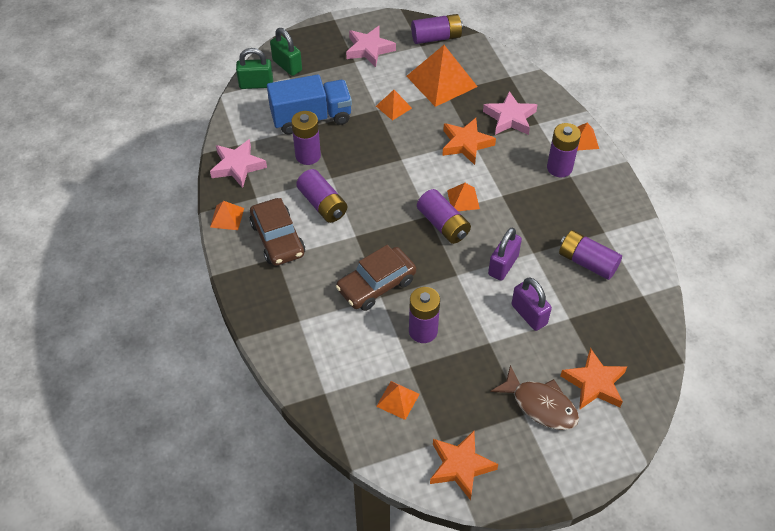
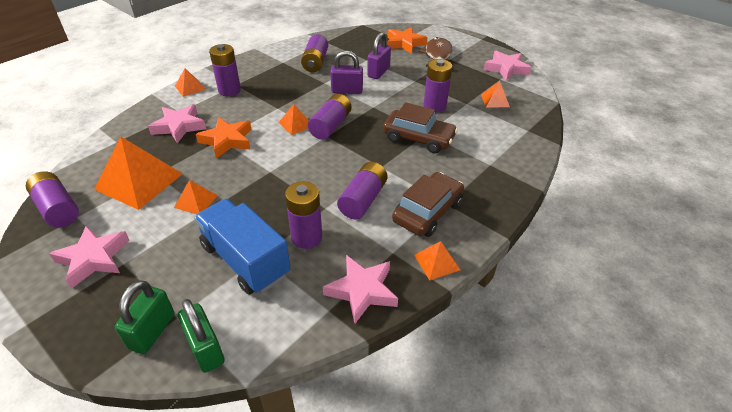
camera: 120 degrees left, 10 degrees down
orange star [430,431,498,500] -> pink star [484,51,532,81]

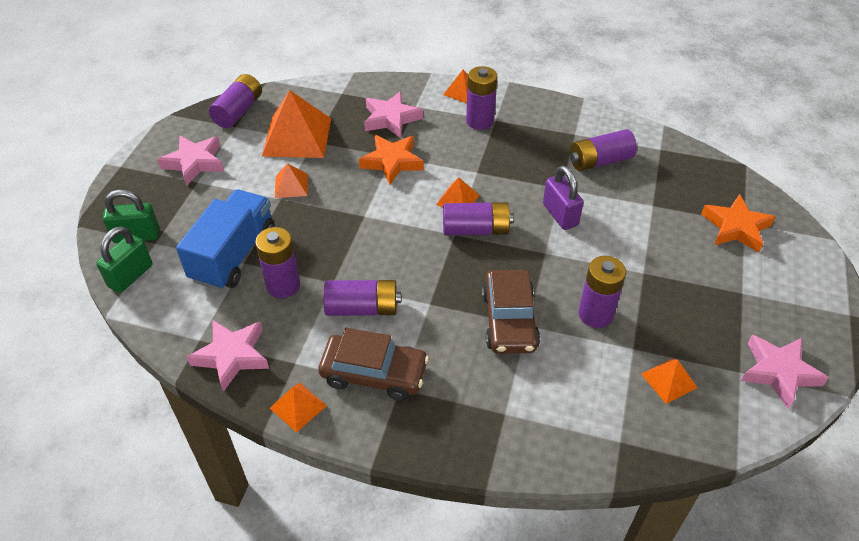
camera: 65 degrees right, 5 degrees up
purple padlock [367,32,391,79] -> none
brown fish [419,37,453,67] -> none

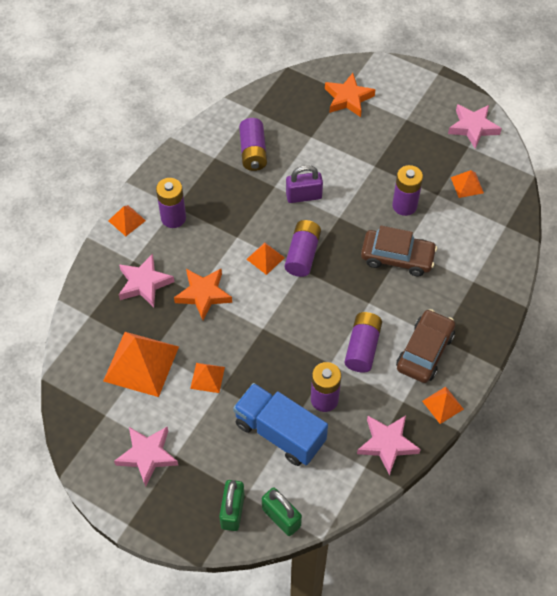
camera: 75 degrees left, 10 degrees up
purple battery [209,74,262,128] -> none

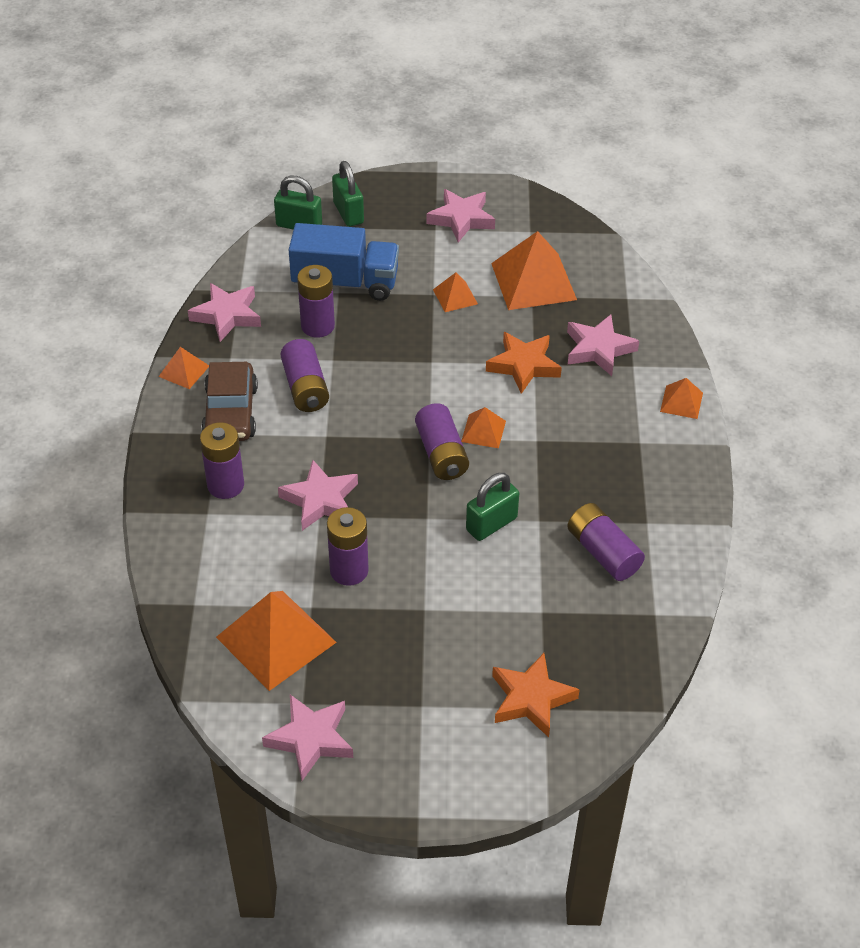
camera: 150 degrees right, 10 degrees down
purple battery [156,178,186,228] -> purple battery moved to [200,422,244,499]
purple padlock [286,165,323,203] -> green padlock [466,473,519,541]
brown car [361,226,437,277] -> pink star [278,460,358,531]
orange pyramid [451,170,484,198] -> orange pyramid [216,591,337,691], size x2.01

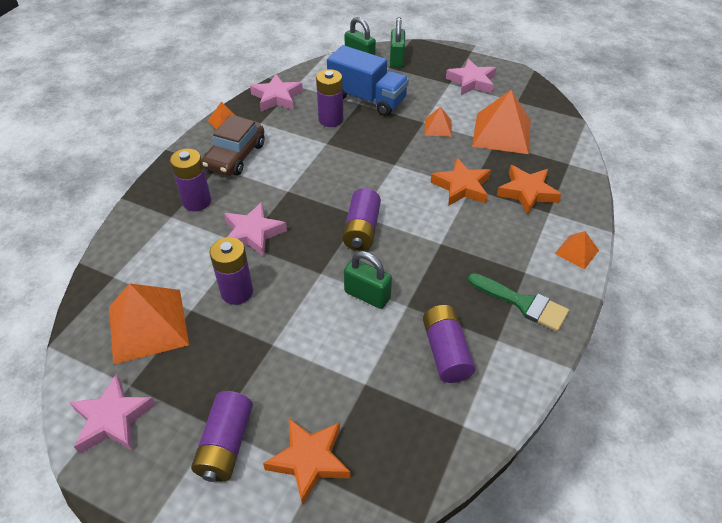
camera: 25 degrees right, 0 degrees up
purple battery [280,339,329,412] -> purple battery moved to [191,391,253,482]
orange pyramid [461,407,506,448] -> none
green padlock [466,473,519,541] -> green padlock turned 45 degrees clockwise [344,251,392,309]
pink star [567,315,639,376] -> orange star [497,165,562,215]
none -> green brush [468,273,569,331]

